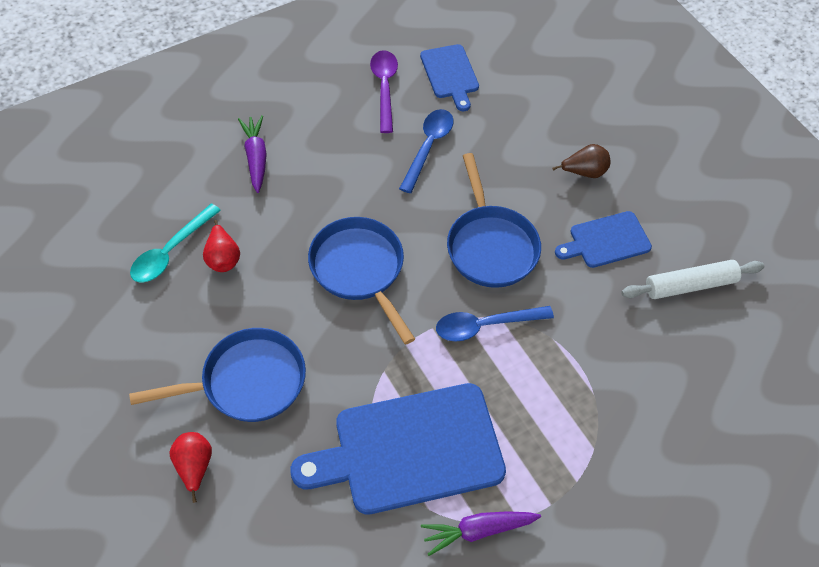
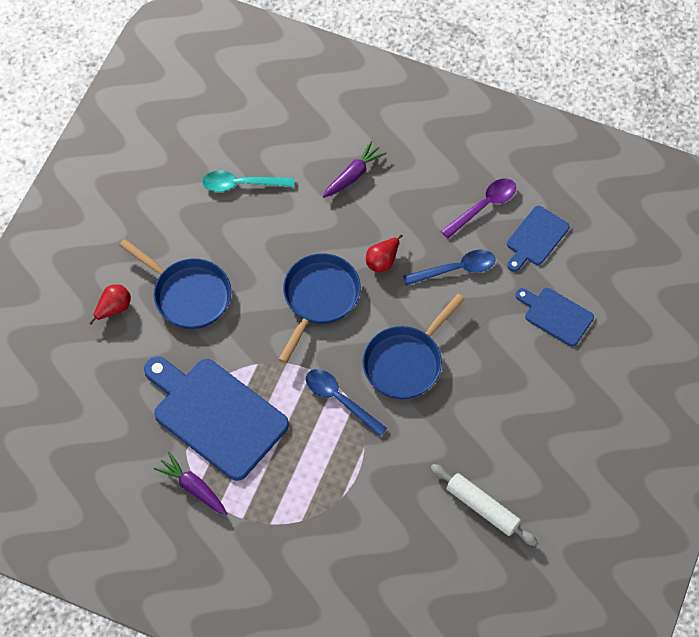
camera: 55 degrees right, 5 degrees up
red pear [203,220,240,272] -> red pear moved to [366,234,403,272]
brown pear [552,144,610,178] -> none
blue cutting board [555,211,652,268] -> blue cutting board moved to [515,288,594,346]

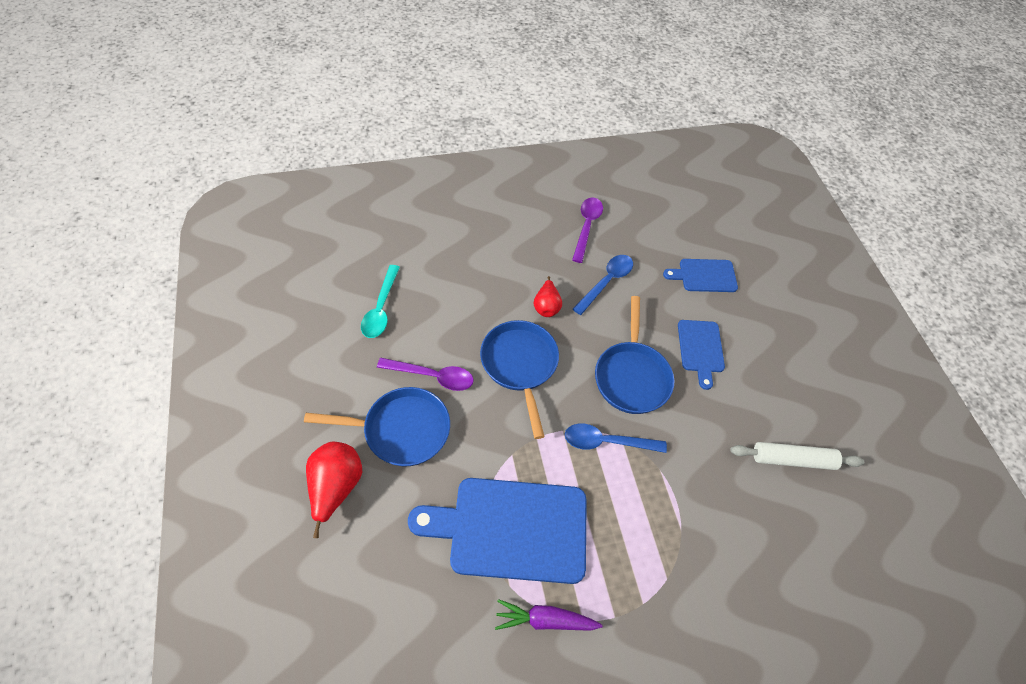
camera: 40 degrees left, 5 degrees down
red pear [89,284,131,325] -> red pear [306,442,362,538], size x1.58
turquoise spoon [202,170,294,192] -> turquoise spoon turned 45 degrees counterclockwise [361,265,400,338]
purple carrot [323,141,387,198] -> none
blue cutting board [507,206,569,272] -> blue cutting board moved to [678,320,725,390]
none -> purple spoon [377,358,473,391]

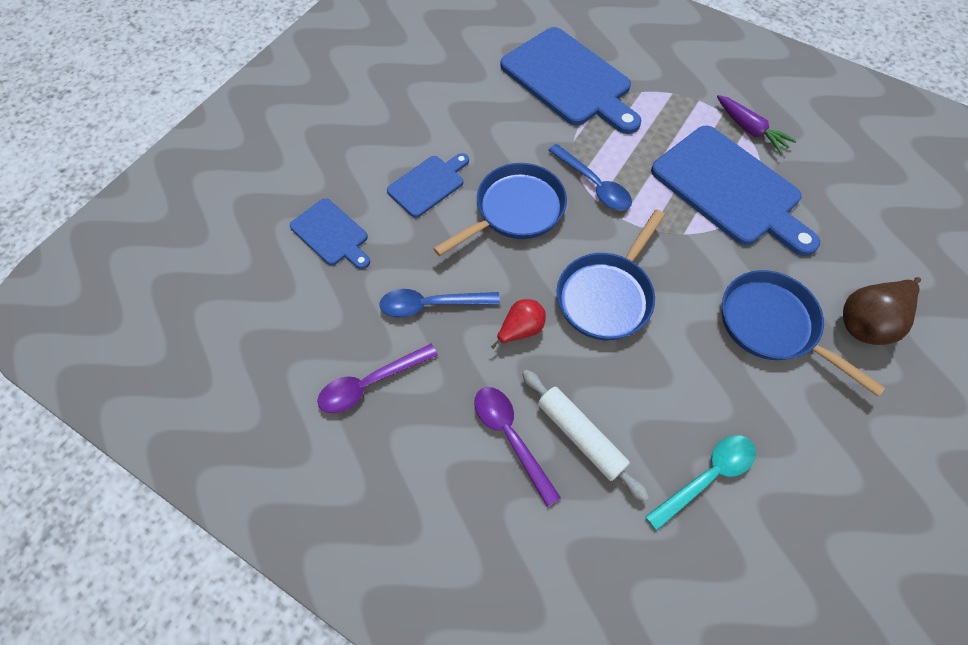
camera: 130 degrees left, 5 degrees up
red pear [306,442,362,538] -> brown pear [843,277,921,345]
purple spoon [377,358,473,391] -> purple spoon moved to [474,387,561,507]
white rolling pin [730,442,864,470] -> white rolling pin moved to [522,370,649,501]
none -> blue cutting board [500,27,641,134]

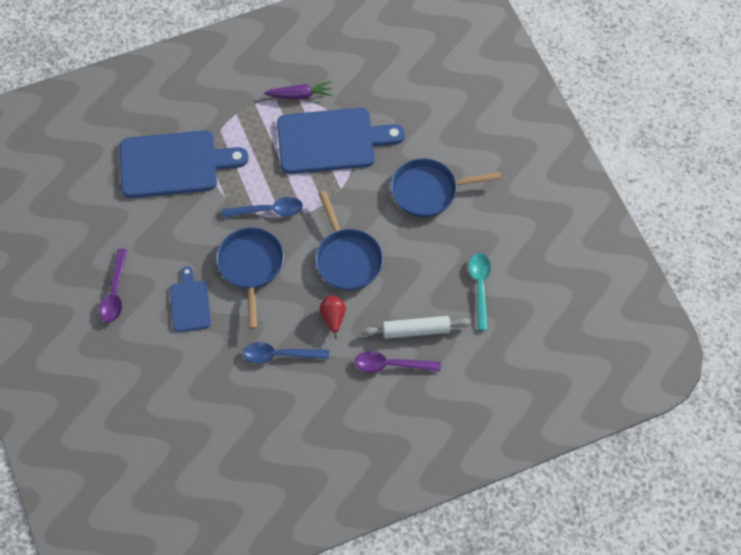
camera: 55 degrees left, 0 degrees up
blue cutting board [290,198,370,269] -> none
purple spoon [317,344,438,413] -> purple spoon moved to [99,249,128,322]
blue spoon [379,289,500,318] -> blue spoon turned 60 degrees clockwise [243,342,329,364]
brown pear [843,277,921,345] -> none

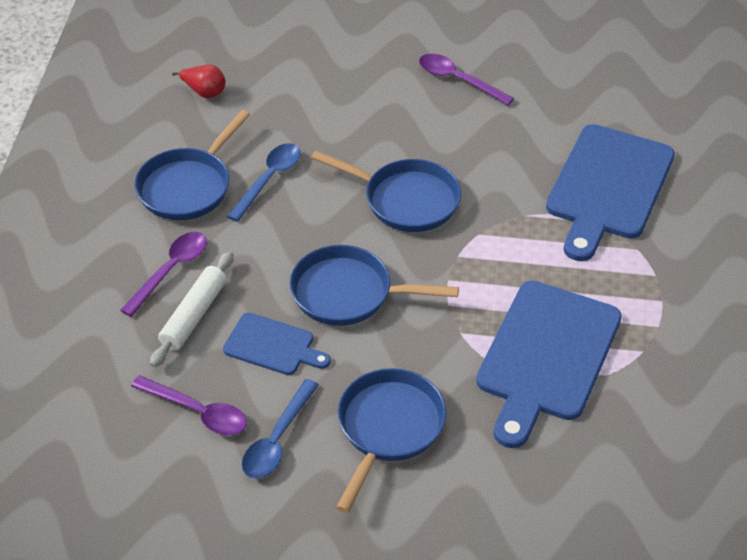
camera: 120 degrees right, 15 degrees down
blue cutting board [170,266,211,332] -> blue cutting board moved to [223,312,331,375]
blue spoon [222,197,303,218] -> blue spoon moved to [242,379,319,479]
purple carrot [264,81,333,100] -> none
red pear [319,296,346,339] -> red pear moved to [172,65,226,98]
turquoise spoon [468,253,491,330] -> purple spoon [131,375,247,435]
none -> blue pan [135,110,250,220]

